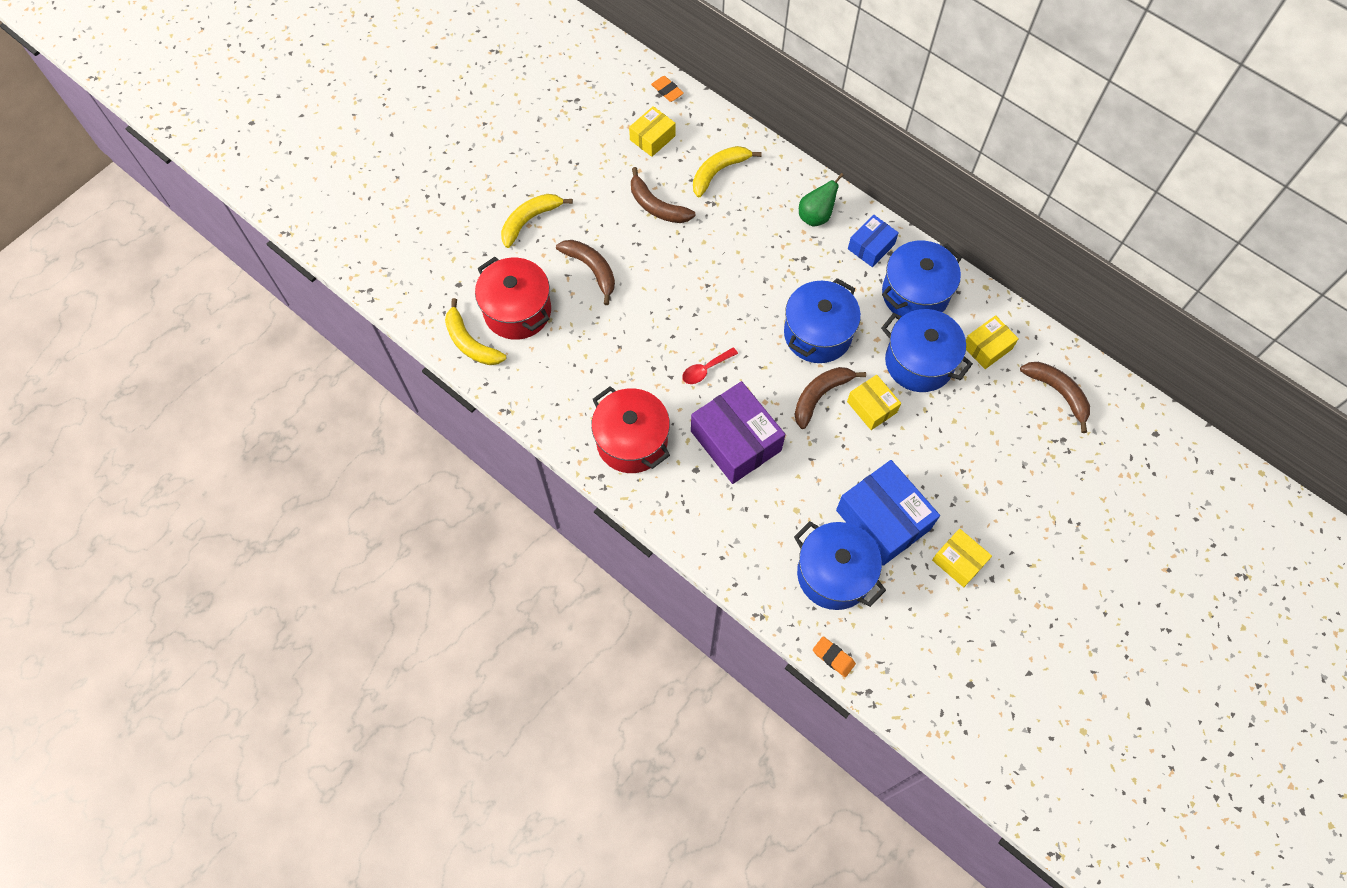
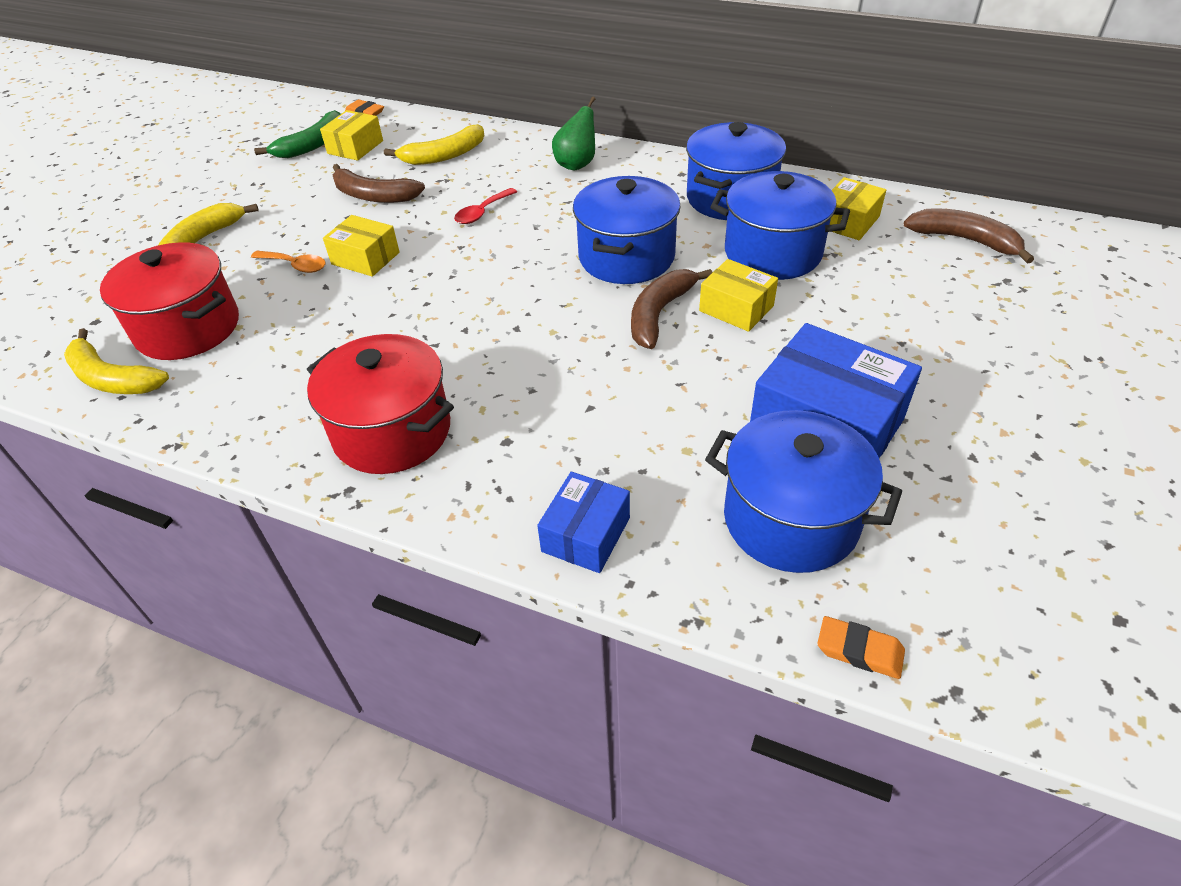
camera: 15 degrees left, 20 degrees down
brown banana [556,240,615,305] -> orange spoon [251,251,326,273]
red spoon [682,347,738,384] -> red spoon moved to [454,188,517,224]
purple box [691,381,785,484] -> none
yellow banana [693,146,762,197] -> yellow banana turned 150 degrees counterclockwise [384,124,484,165]
blue box [848,214,899,267] -> blue box moved to [537,472,630,573]
yellow box [932,529,992,587] -> yellow box moved to [323,215,400,277]
none -> green banana [254,110,341,158]

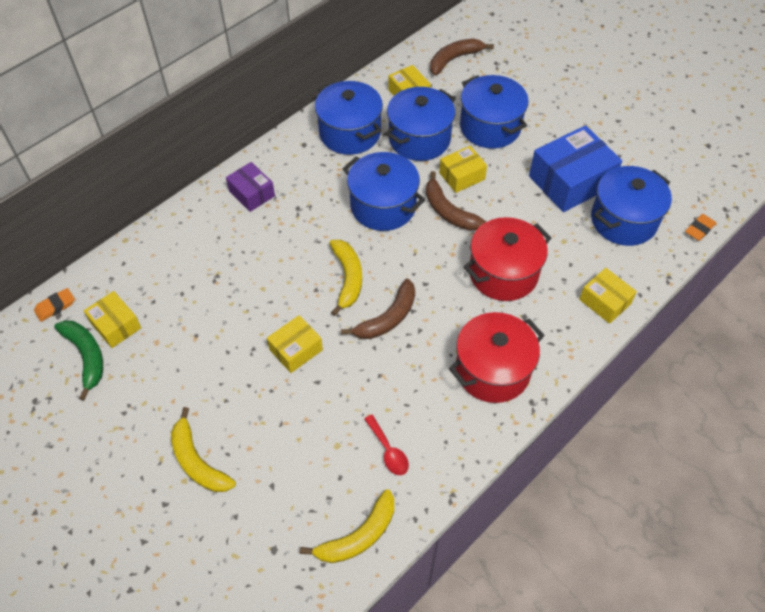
camera: 70 degrees left, 10 degrees up
red pot [100,242,239,360] -> red pot moved to [464,217,551,301]
orange spoon [251,251,326,273] -> none
brown banana [333,164,425,203] -> brown banana moved to [341,279,415,339]
yellow banana [384,124,484,165] -> yellow banana moved to [330,240,362,316]
red spoon [454,188,517,224] -> red spoon moved to [364,415,409,475]
blue box [537,472,630,573] -> yellow box [579,268,637,324]
green pear [552,97,596,170] -> purple box [226,162,275,212]
none -> blue pot [460,75,529,149]

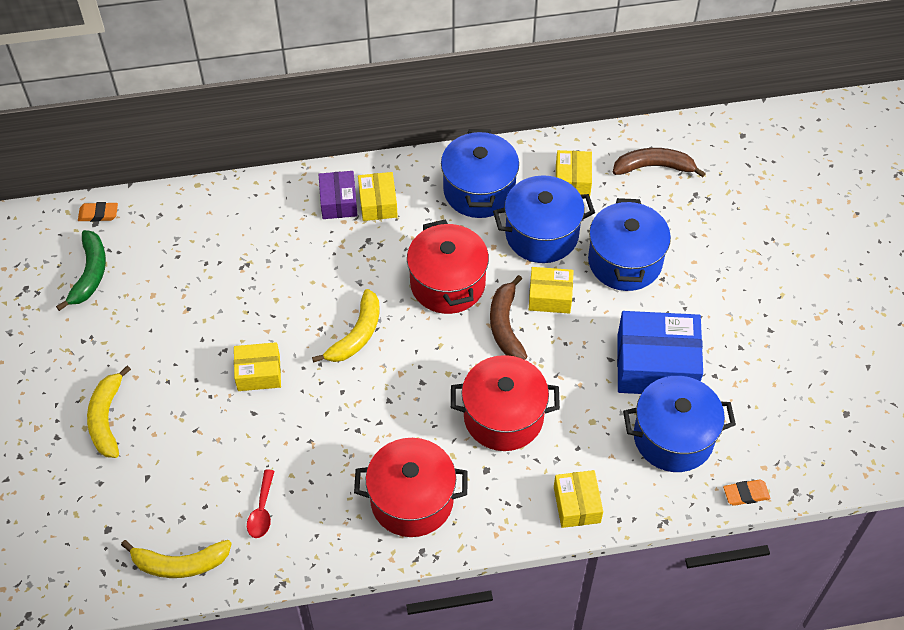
camera: 35 degrees right, 0 degrees up
yellow box [84,291,141,348] -> yellow box moved to [358,172,398,221]
brown banana [341,279,415,339] -> none
blue pot [343,152,425,231] -> red pot [407,220,489,314]

